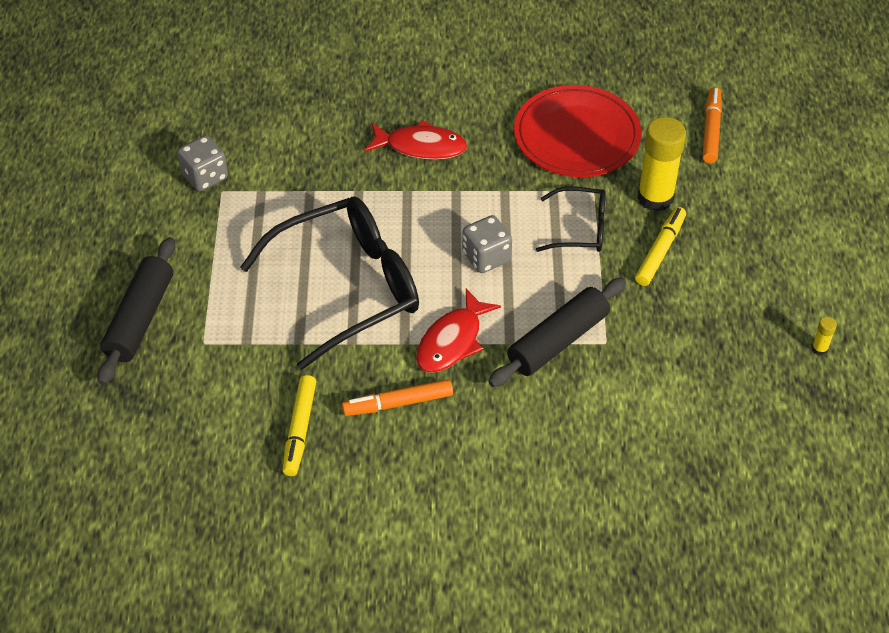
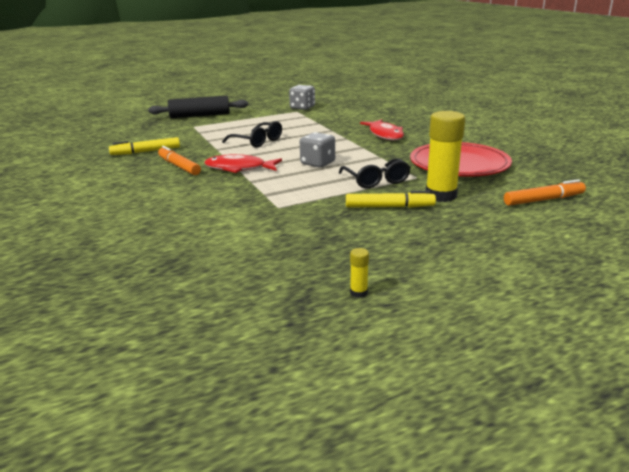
camera: 65 degrees right, 25 degrees down
black glasses [240,197,419,370] -> black glasses [222,121,282,148], size x0.51
black rolling pin [488,278,626,387] -> none

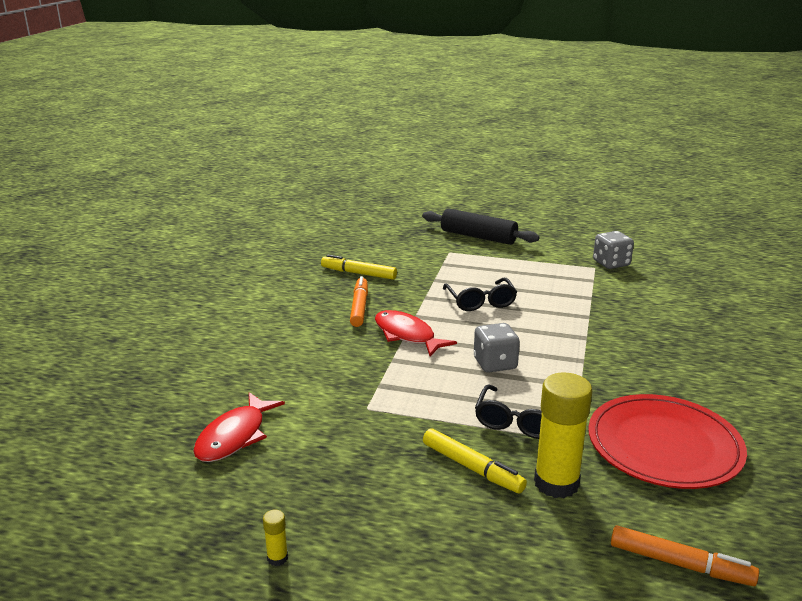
camera: 40 degrees right, 0 degrees up
red fish [360,119,404,140] -> red fish moved to [193,392,285,462]

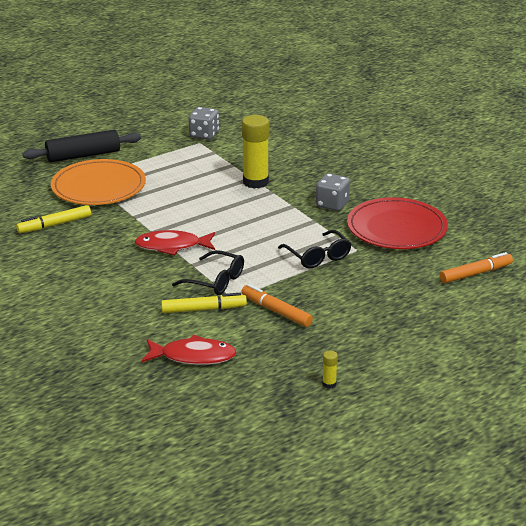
camera: 50 degrees left, 5 degrees up
red fish [193,392,285,462] -> red fish turned 60 degrees counterclockwise [142,335,237,365]
orange marker [350,276,368,327] -> orange marker moved to [241,284,313,327]
yellow marker [423,428,527,493] -> yellow marker moved to [161,293,247,313]
black glasses [443,278,517,311] -> black glasses moved to [172,250,244,295]
grey dice [474,323,520,373] -> grey dice moved to [316,173,350,211]
yellow glue stick [534,372,592,498] -> yellow glue stick moved to [242,115,269,189]
none -> orange plate [51,159,146,205]

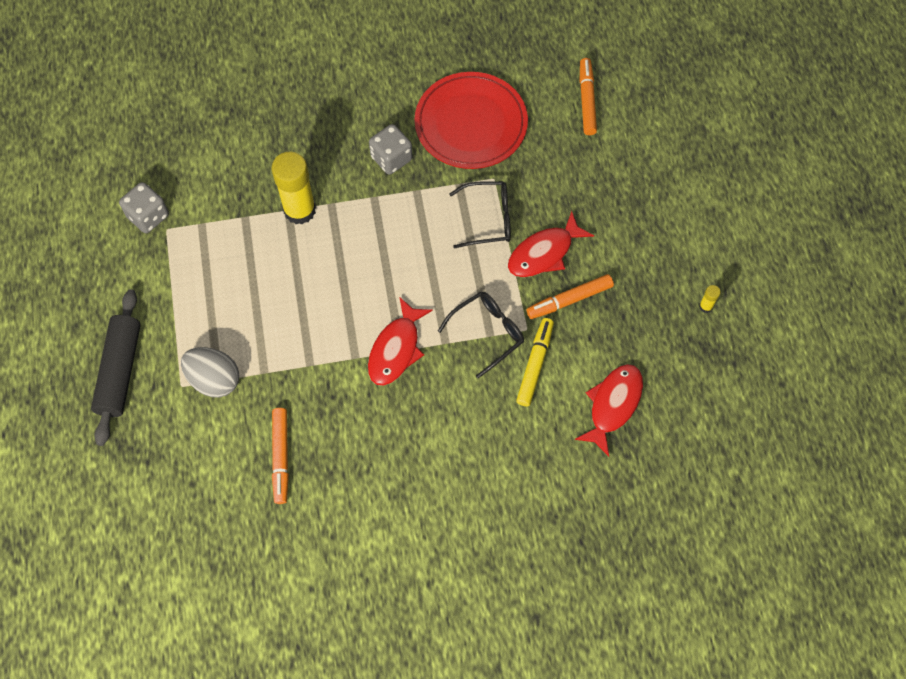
camera: 65 degrees left, 35 degrees up
yellow marker [16,205,91,233] -> orange marker [272,408,289,504]
orange plate [51,159,146,205] -> grey egg [181,347,239,398]
none -> red fish [508,211,594,277]

